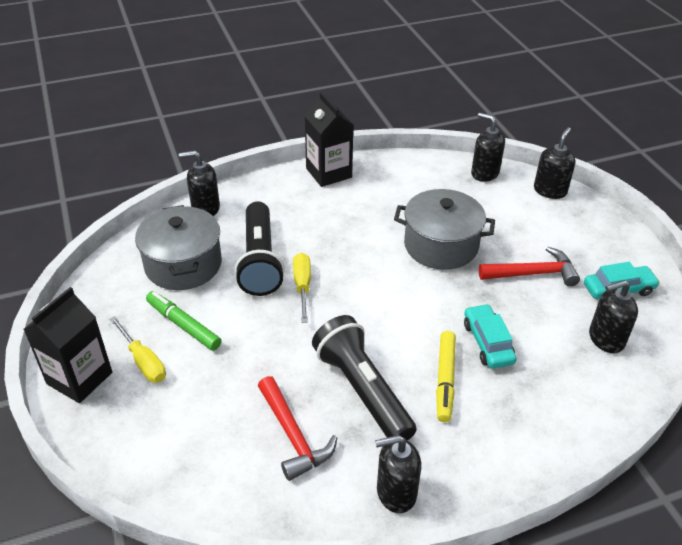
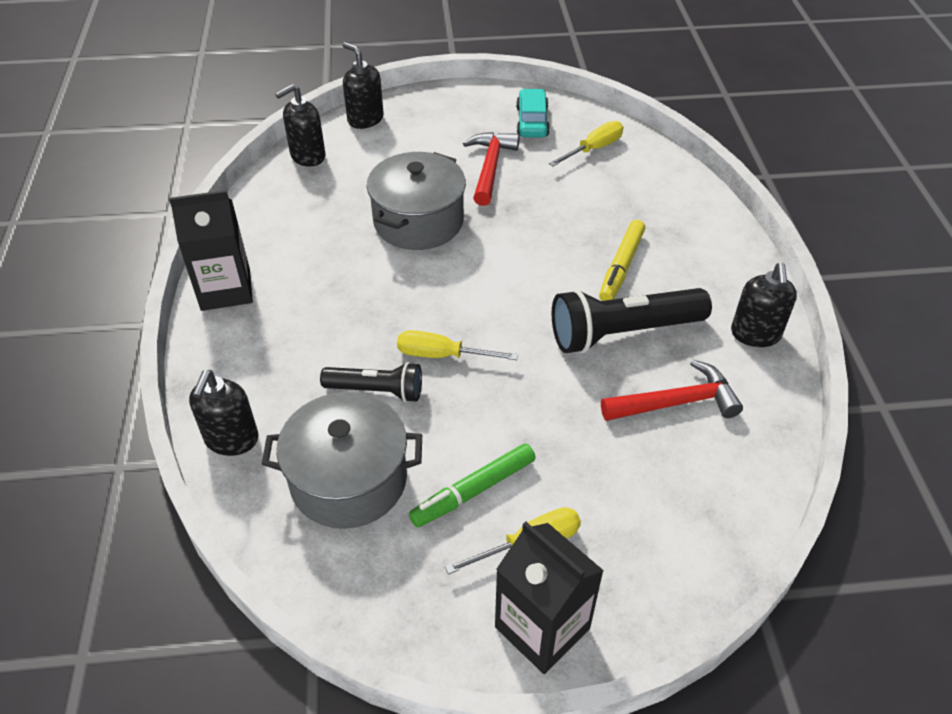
camera: 75 degrees left, 5 degrees up
black flashlight [235,201,285,296] -> black flashlight [320,362,422,402], size x0.60
yellow marker [436,331,456,422] -> yellow marker turned 90 degrees clockwise [599,220,645,301]
turquoise car [464,304,517,369] -> none
black soap dispenser [589,280,638,353] -> yellow screwdriver [549,121,623,166]

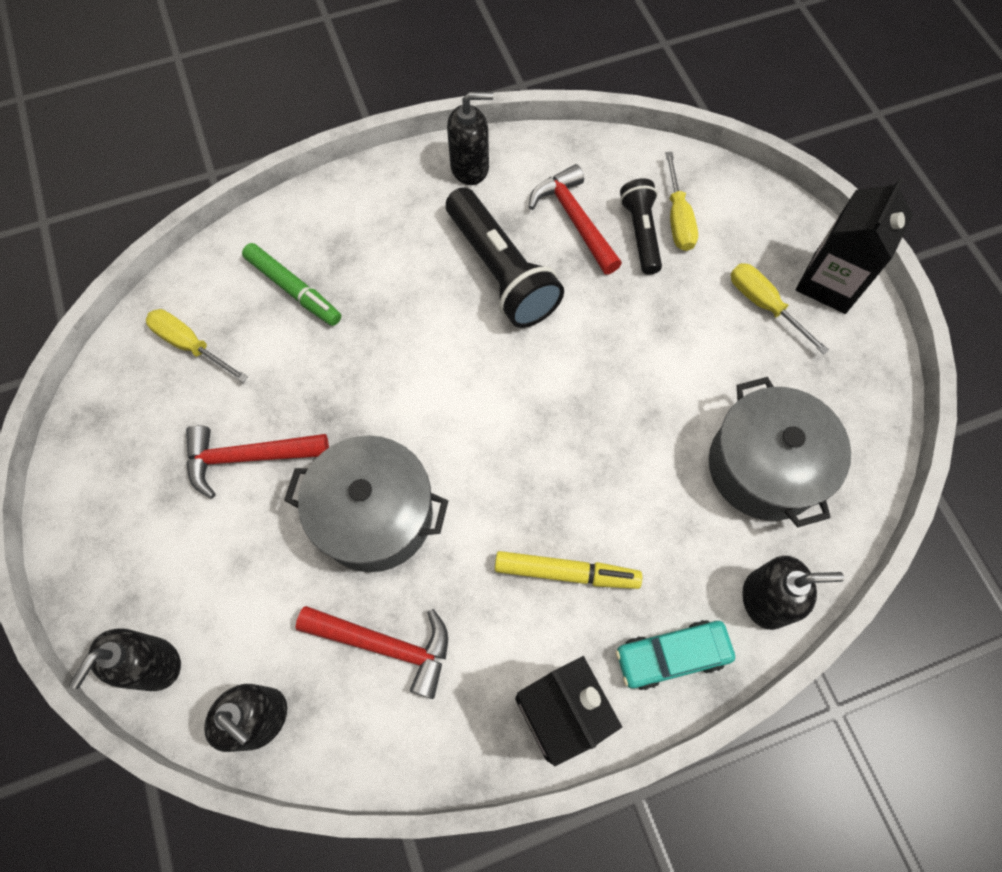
camera: 105 degrees left, 20 degrees up
black flashlight [320,362,422,402] -> black flashlight moved to [620,178,662,275]
yellow screwdriver [397,330,518,360] -> yellow screwdriver moved to [665,152,698,251]
green marker [409,443,536,527] -> green marker moved to [242,243,341,326]
turquoise car [516,89,550,138] -> turquoise car moved to [616,620,735,690]
yellow marker [599,220,645,301] -> yellow marker moved to [495,551,642,589]
none -> red hammer [296,606,448,699]

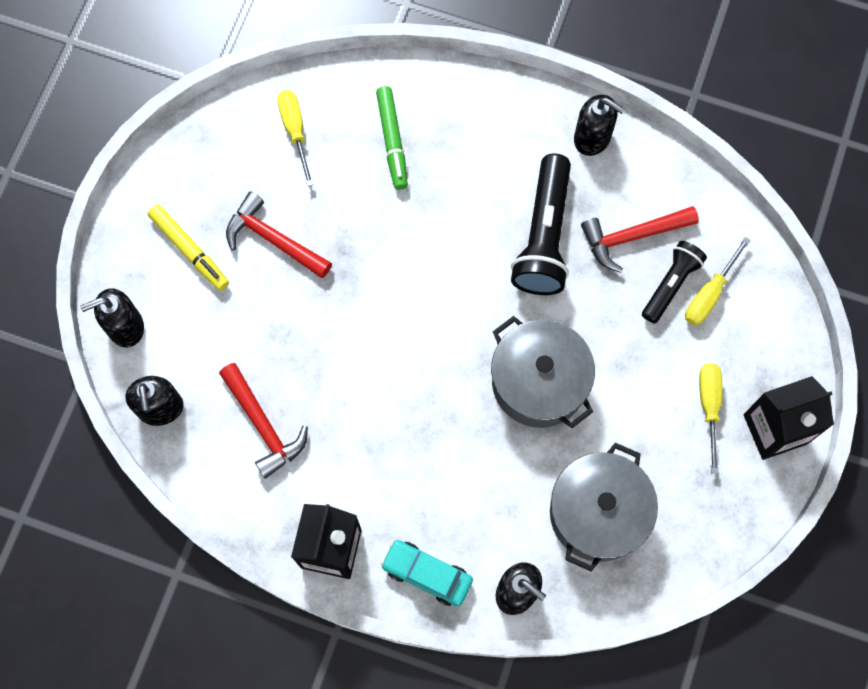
camera: 40 degrees right, 5 degrees up
grey pot [284,435,448,572] -> grey pot moved to [491,316,595,428]
yellow marker [495,551,642,589] -> yellow marker moved to [147,205,229,291]
red hammer [529,164,622,275] -> red hammer turned 120 degrees counterclockwise [581,206,699,273]

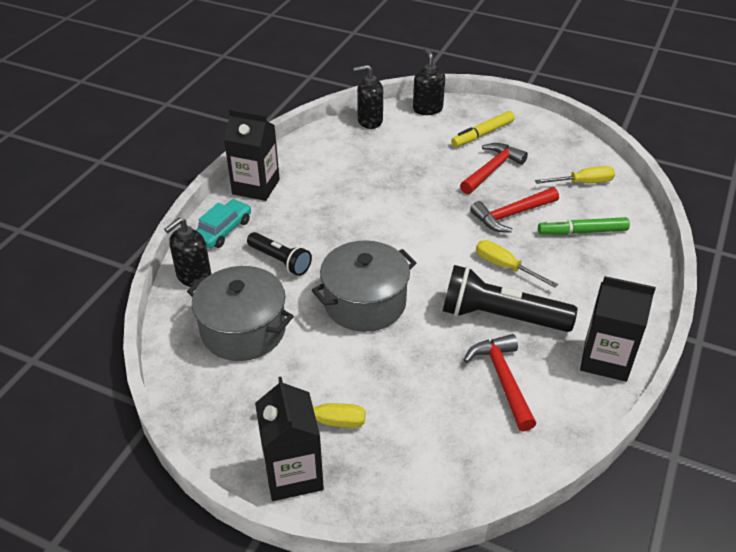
camera: 95 degrees right, 30 degrees down
red hammer [219,363,308,479] -> red hammer moved to [470,187,559,233]
black soap dispenser [574,95,625,156] -> black carton [580,276,656,382]
black flashlight [642,241,707,324] -> black flashlight moved to [247,232,312,276]
yellow screwdriver [685,237,751,326] -> yellow screwdriver moved to [476,240,558,288]

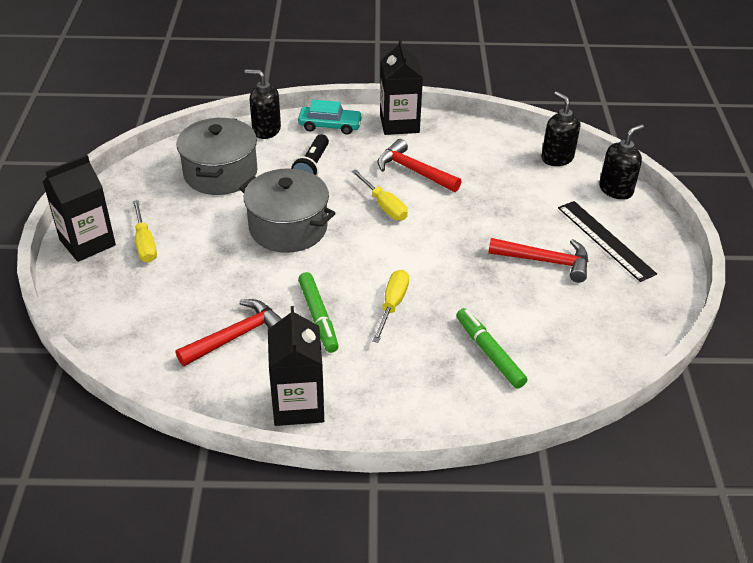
camera: 65 degrees right, 0 degrees up
black flashlight [443,265,577,332] -> green marker [298,272,339,353]
yellow marker [451,111,515,147] -> black ruler [558,201,657,282]
red hammer [470,187,559,233] -> red hammer moved to [377,139,462,192]
yellow screwdriver [535,166,615,184] -> yellow screwdriver moved to [351,169,408,221]

